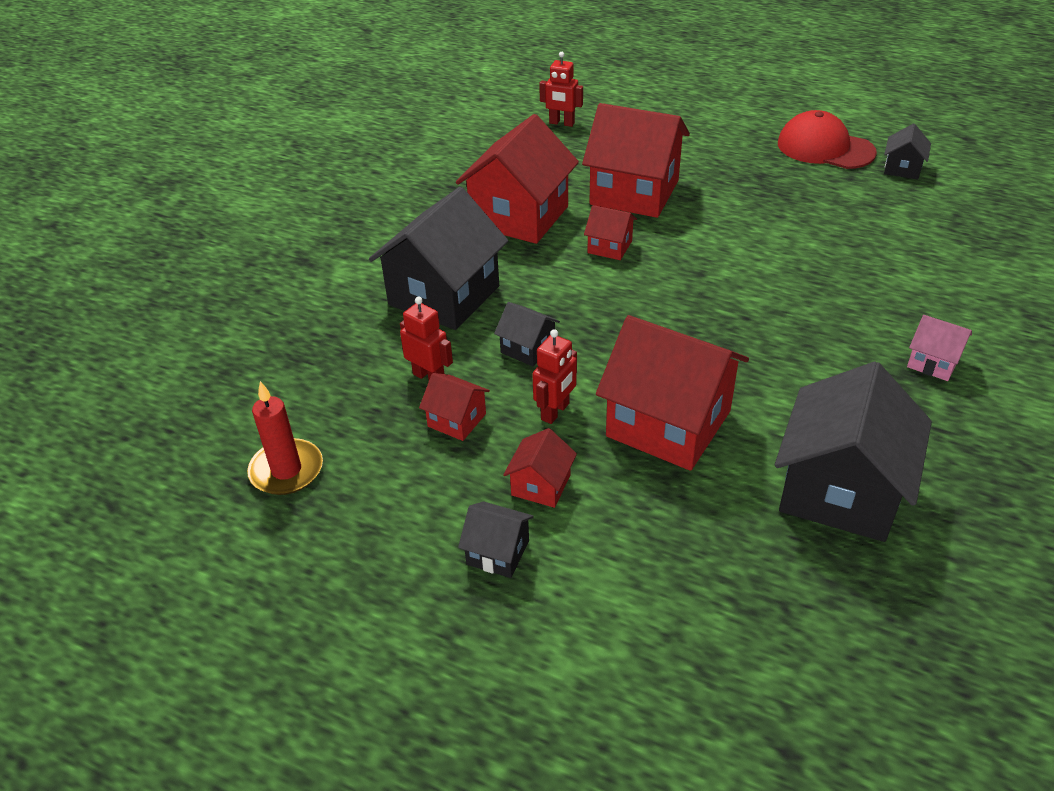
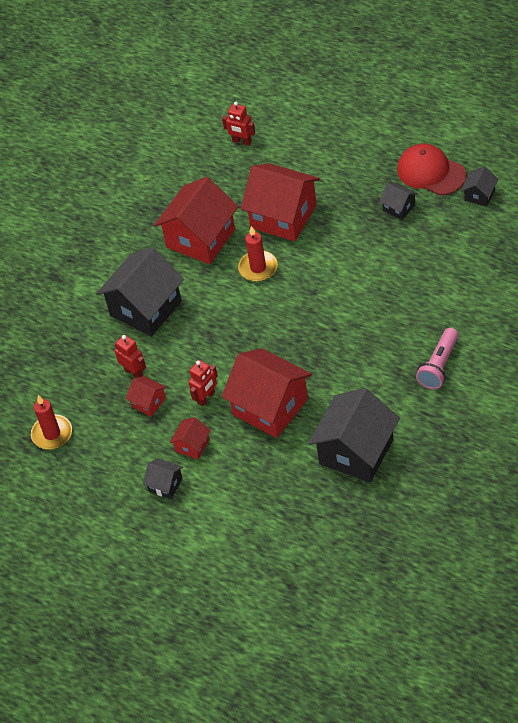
camera: 10 degrees right, 10 degrees up
black house [494,302,560,366] -> black house moved to [379,183,418,220]
red house [584,205,637,260] -> red candle [238,226,278,282]
pink house [907,315,972,381] -> pink flashlight [416,328,459,389]

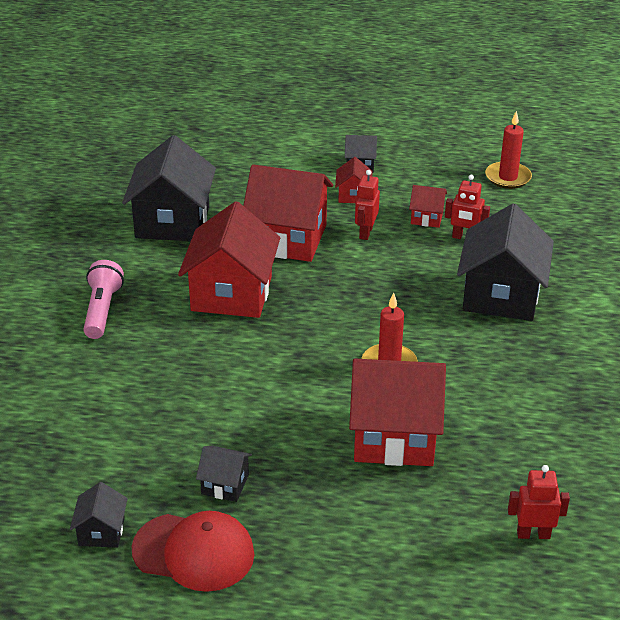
camera: 150 degrees right, 15 degrees down
red house [154,177,239,264] -> red house moved to [178,201,280,318]

